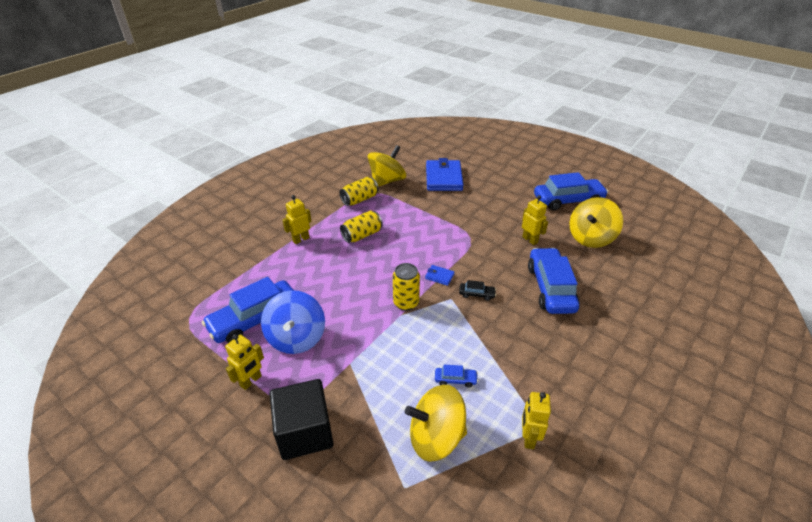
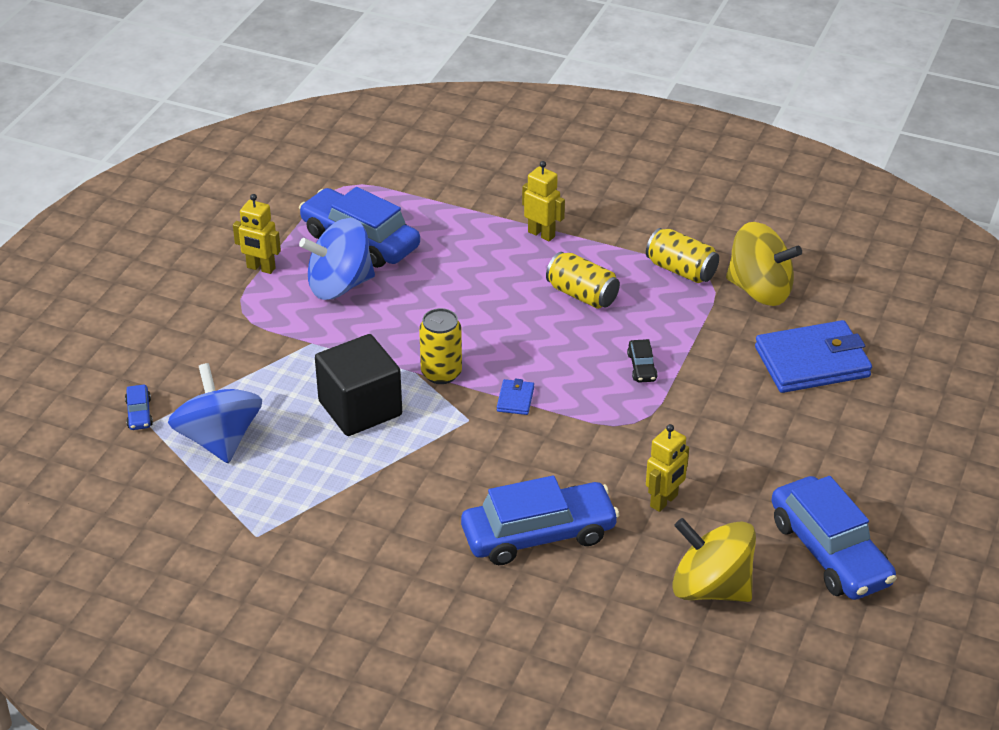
camera: 75 degrees right, 0 degrees up
black cube [270,379,334,460] -> black cube moved to [315,334,402,436]
yellow spinning top [405,385,467,462] -> blue spinning top [168,363,262,463]
blue car [435,365,478,388] -> blue car moved to [125,384,153,430]
black car [459,280,496,301] -> black car moved to [627,339,658,383]
yellow robot [522,392,551,449] -> none

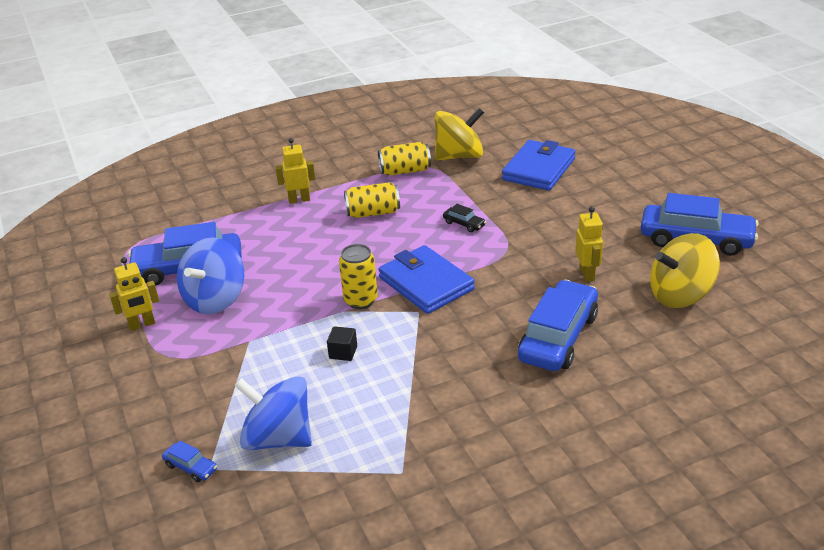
camera: 45 degrees left, 5 degrees down
black cube [315,334,402,436] -> black cube [327,326,357,361], size x0.42
blue wallet [497,379,534,415] -> blue wallet [378,245,475,314], size x2.36

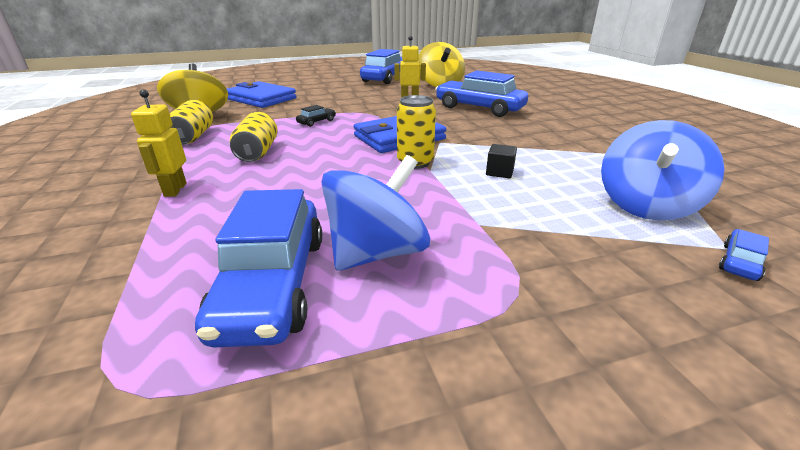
camera: 85 degrees left, 5 degrees down
yellow robot [109,257,159,331] -> none
blue spinning top [177,237,244,314] -> blue spinning top turned 75 degrees counterclockwise [321,155,430,271]

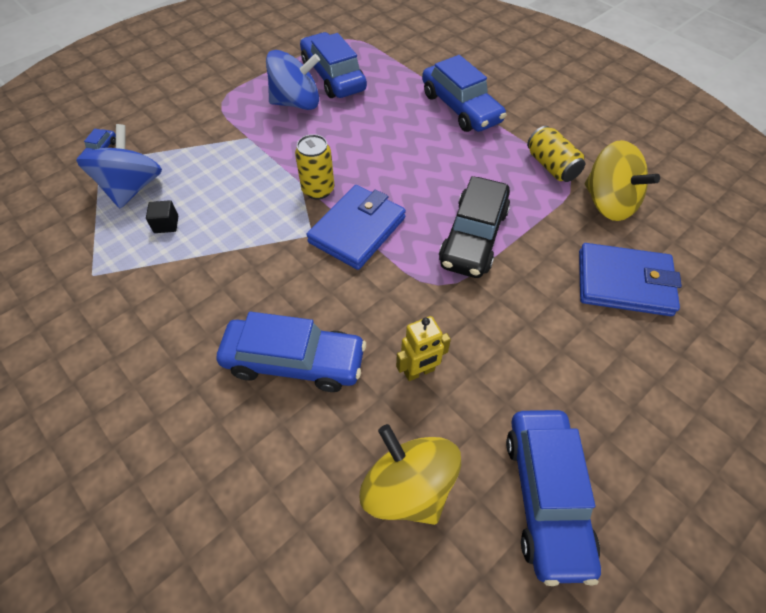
camera: 155 degrees right, 25 degrees up
yellow robot [131,89,187,197] -> blue car [422,55,507,132]
yellow can [230,112,278,162] -> none
black car [296,105,336,127] -> black car [439,176,510,278], size x2.39
blue spinning top [321,155,430,271] -> blue spinning top turned 120 degrees counterclockwise [266,50,320,110]
black cube [486,144,517,178] -> black cube moved to [146,200,178,233]

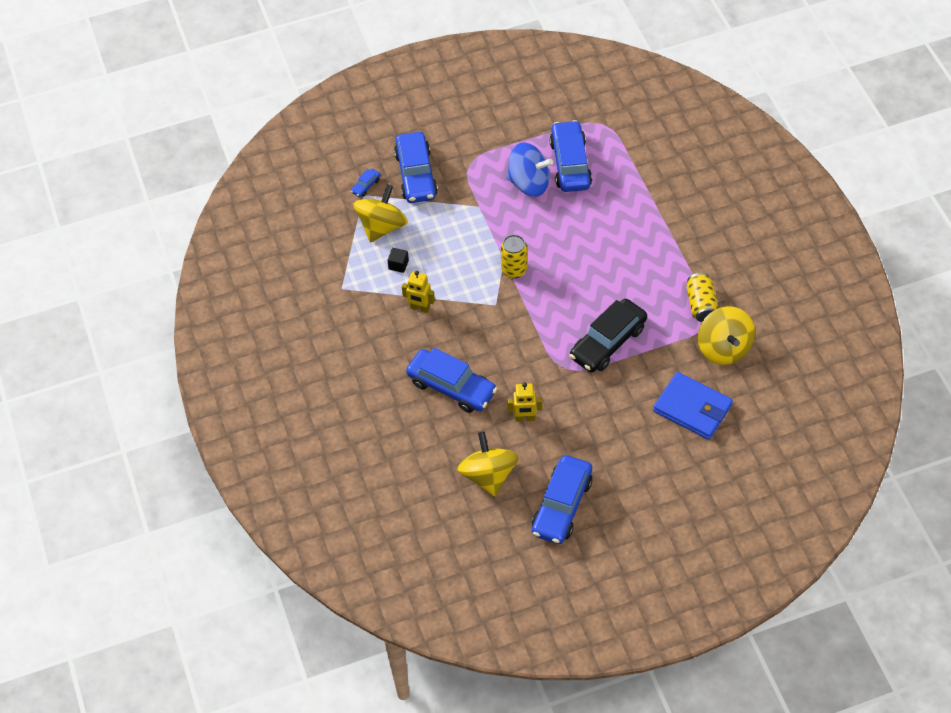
camera: 25 degrees right, 0 degrees up
blue spinning top [76,124,162,208] -> yellow spinning top [354,184,408,243]
blue wallet [306,185,406,270] -> none
blue car [422,55,507,132] -> blue car moved to [394,132,438,203]
none -> yellow robot [402,271,435,313]

